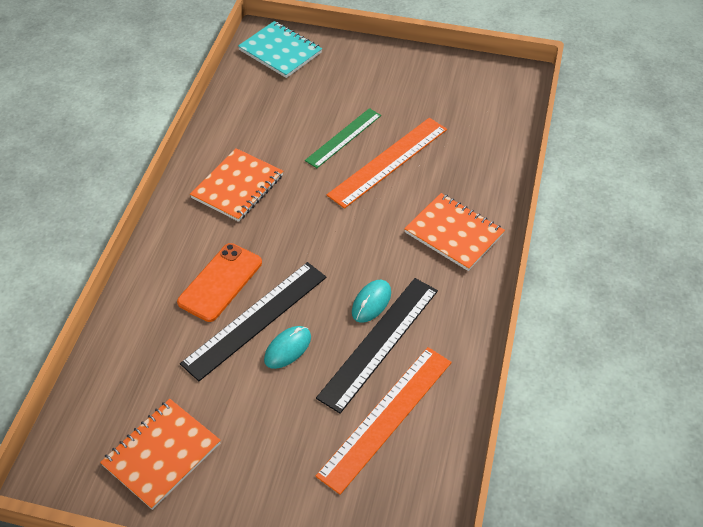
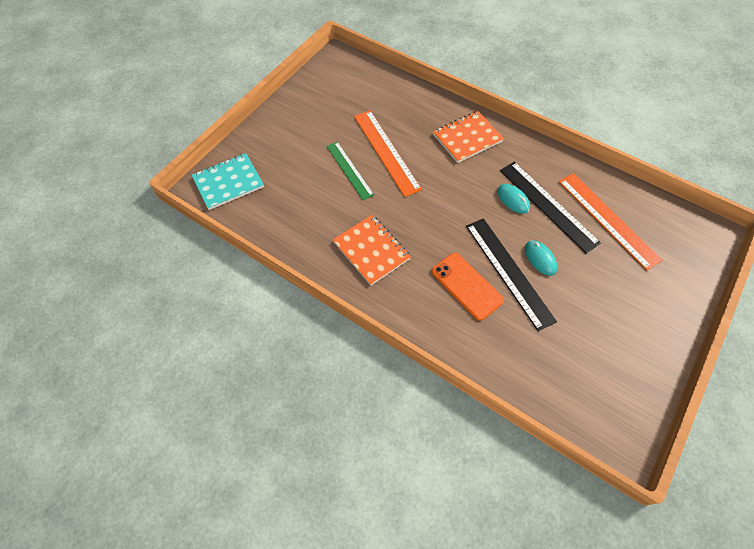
camera: 70 degrees left, 10 degrees up
orange notebook [100,399,221,510] -> none

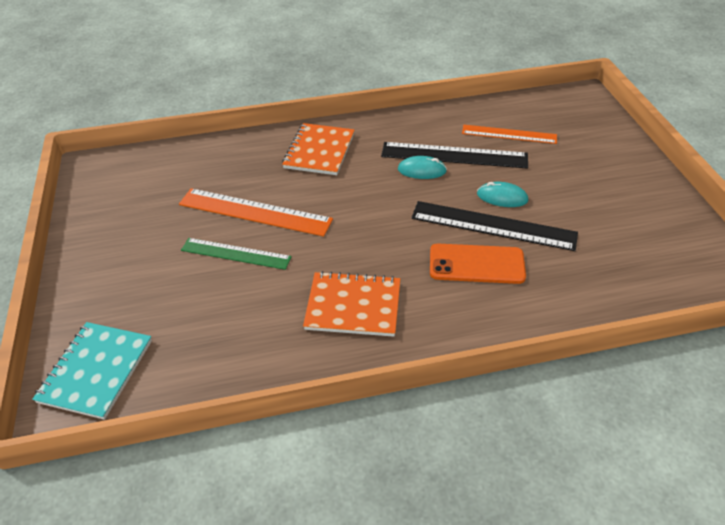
camera: 45 degrees left, 15 degrees down
orange ruler [559,173,662,270] -> orange ruler [462,125,557,144], size x0.67

